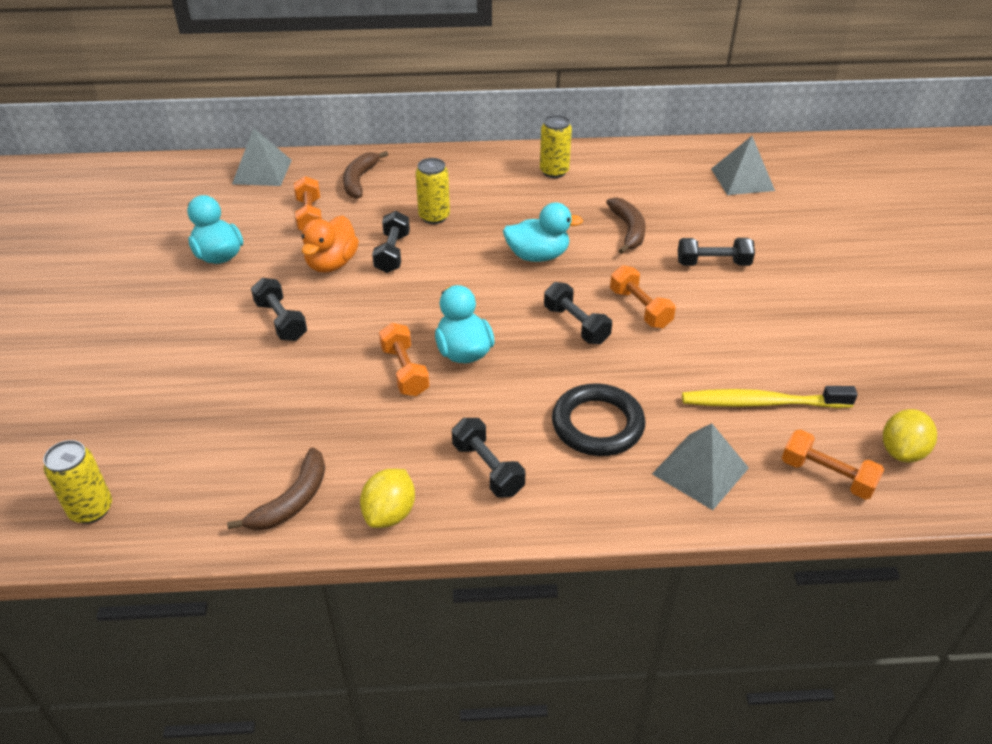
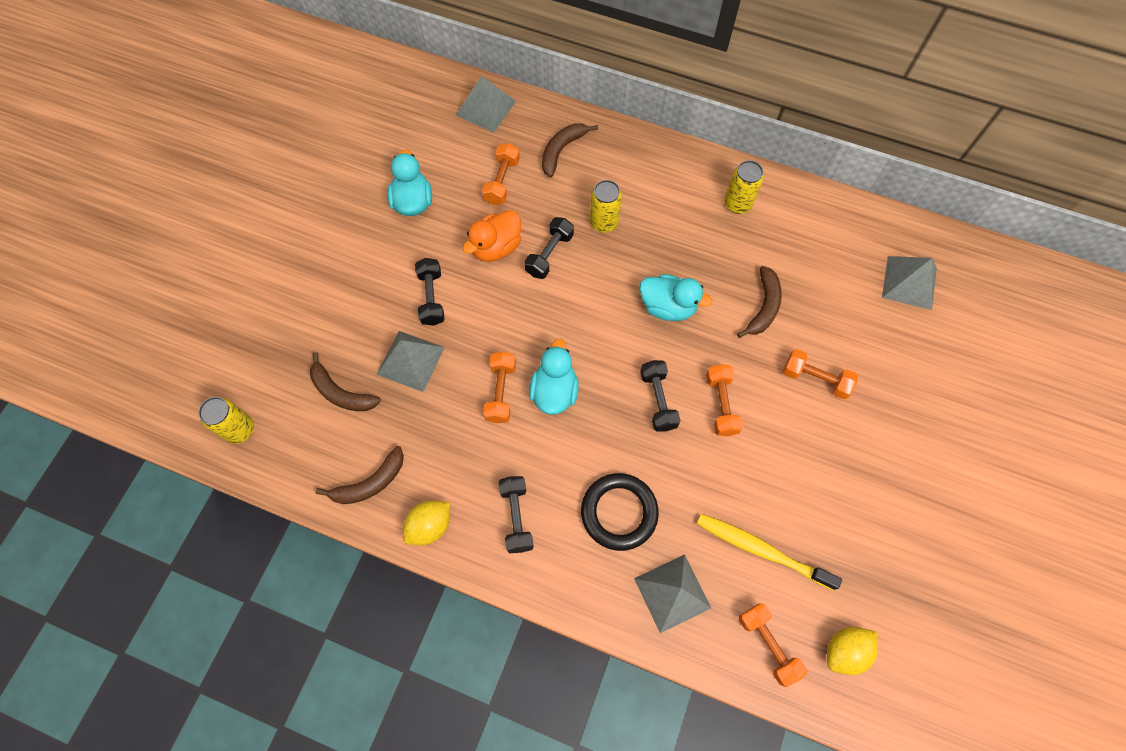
camera: 25 degrees right, 25 degrees up
black dumbbell [678,238,755,266] -> orange dumbbell [783,349,858,399]
none -> brown banana [310,352,381,411]
none -> grey pyramid [377,331,445,392]

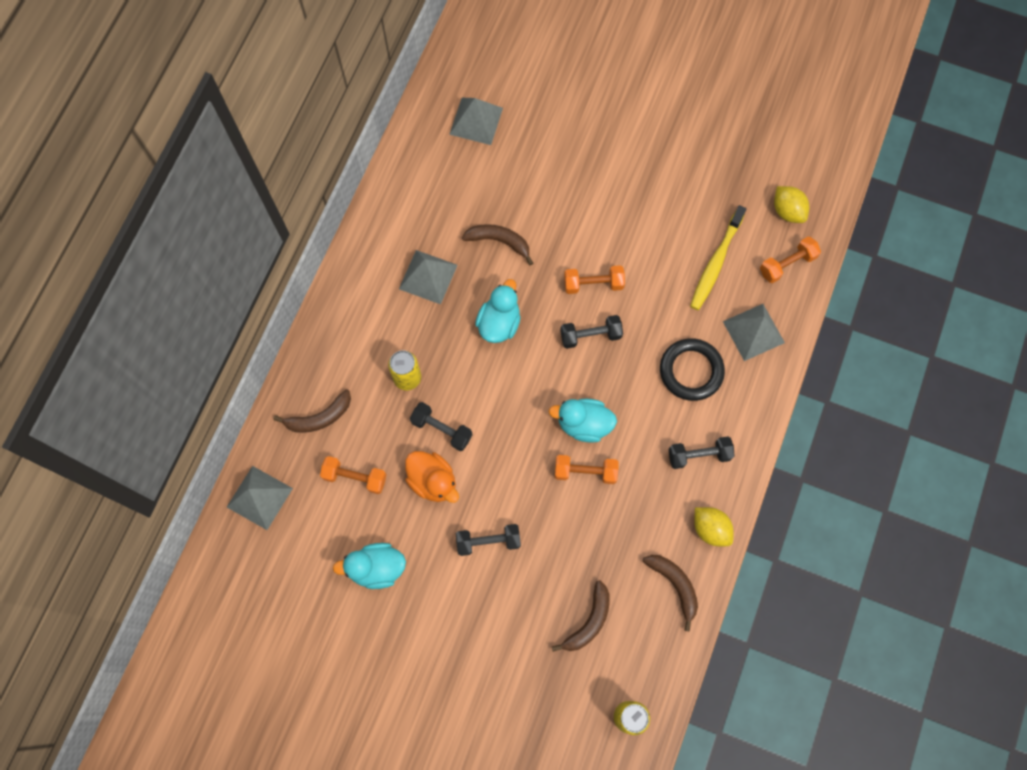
camera: 90 degrees left, 5 degrees up
grey pyramid [377,331,445,392] -> grey pyramid moved to [399,250,458,304]
brown banana [542,123,598,177] -> brown banana turned 60 degrees counterclockwise [273,389,351,433]
yellow can [725,160,764,214] -> none
orange dumbbell [783,349,858,399] -> none

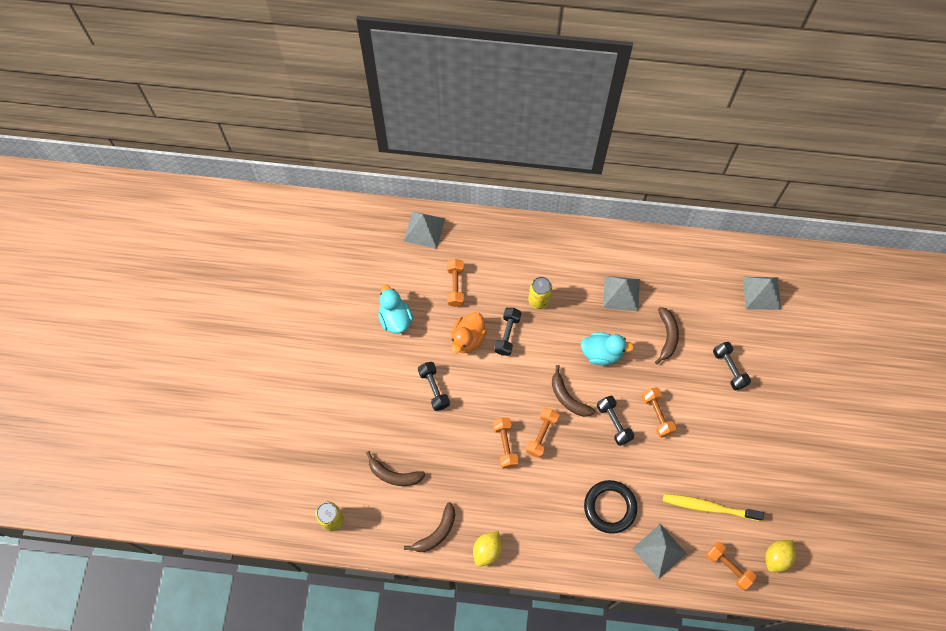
camera: 75 degrees right, 5 degrees down
brown banana [273,389,351,433] -> brown banana moved to [552,365,595,417]
turquoise duck [549,399,617,443] -> orange dumbbell [526,408,559,458]
black dumbbell [669,436,735,469] -> black dumbbell moved to [713,342,751,390]

